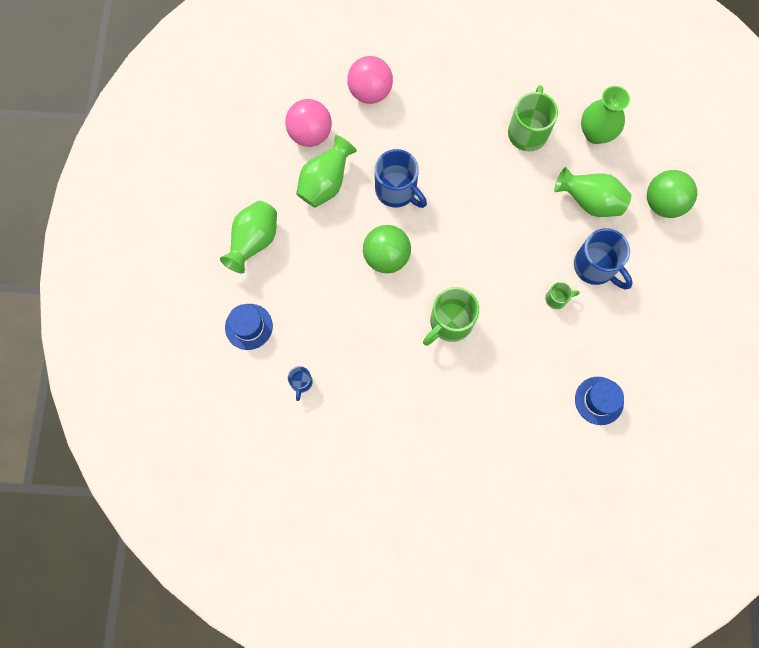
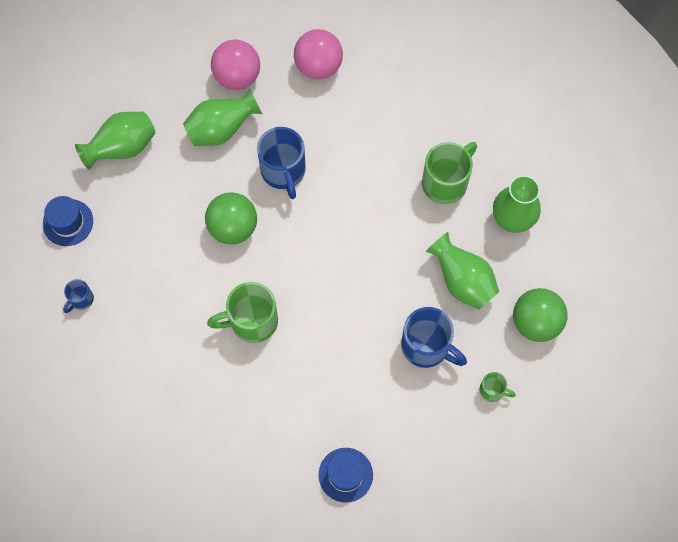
camera: 30 degrees right, 5 degrees down
green mug [545,282,579,309] -> green mug moved to [479,372,516,402]
blue mug [574,228,633,289] -> blue mug turned 45 degrees counterclockwise [401,307,467,368]

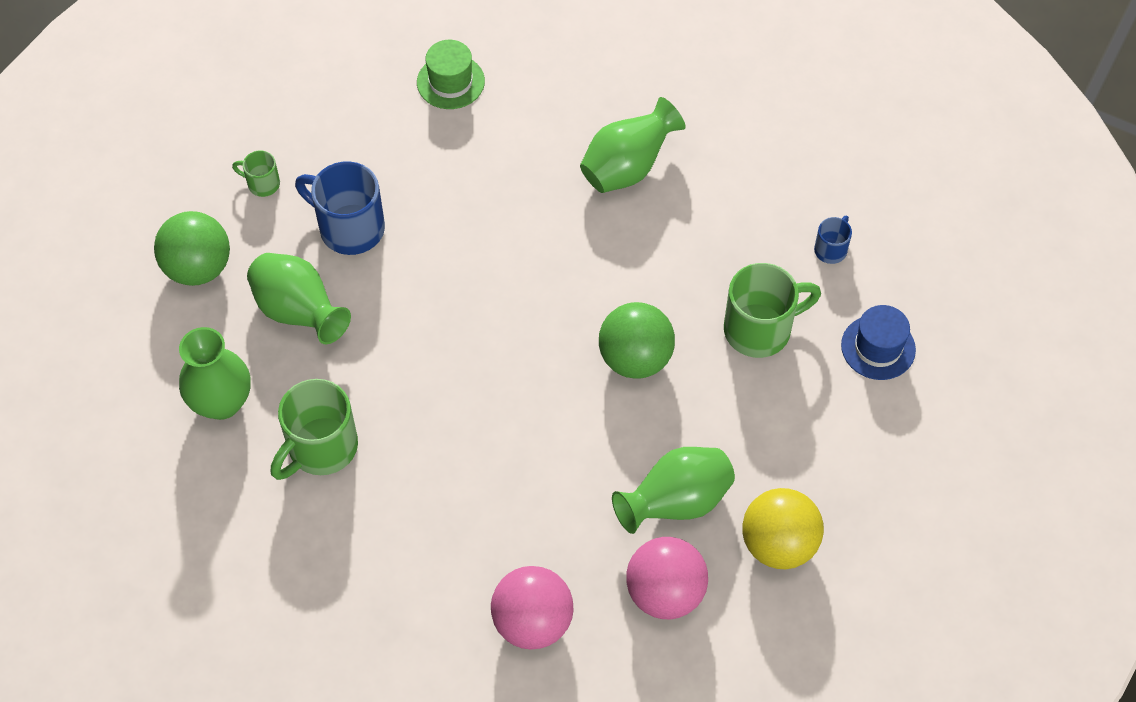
camera: 175 degrees right, 10 degrees down
green vase [75,112,155,170] -> green vase moved to [580,97,686,193]
green mug [207,282,278,343] -> green mug moved to [724,263,821,358]
blue mug [257,127,306,199] -> none
blue hat [319,448,373,503] -> green hat [417,40,485,109]
none -> yellow ball [742,488,824,569]

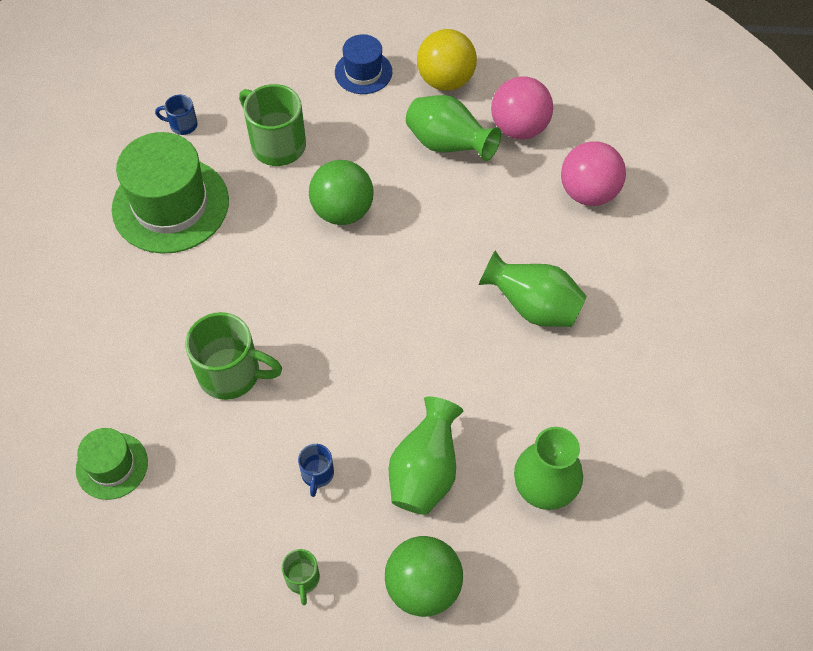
camera: 115 degrees left, 0 degrees up
green mug [271,379,358,480] -> green mug moved to [185,312,282,400]
blue mug [295,161,385,255] -> blue mug [298,444,334,497], size x0.50
green vase [580,97,686,193] -> green vase moved to [478,251,587,327]
blue hat [841,305,916,380] -> blue hat moved to [335,34,392,94]
none -> green hat [112,132,229,254]

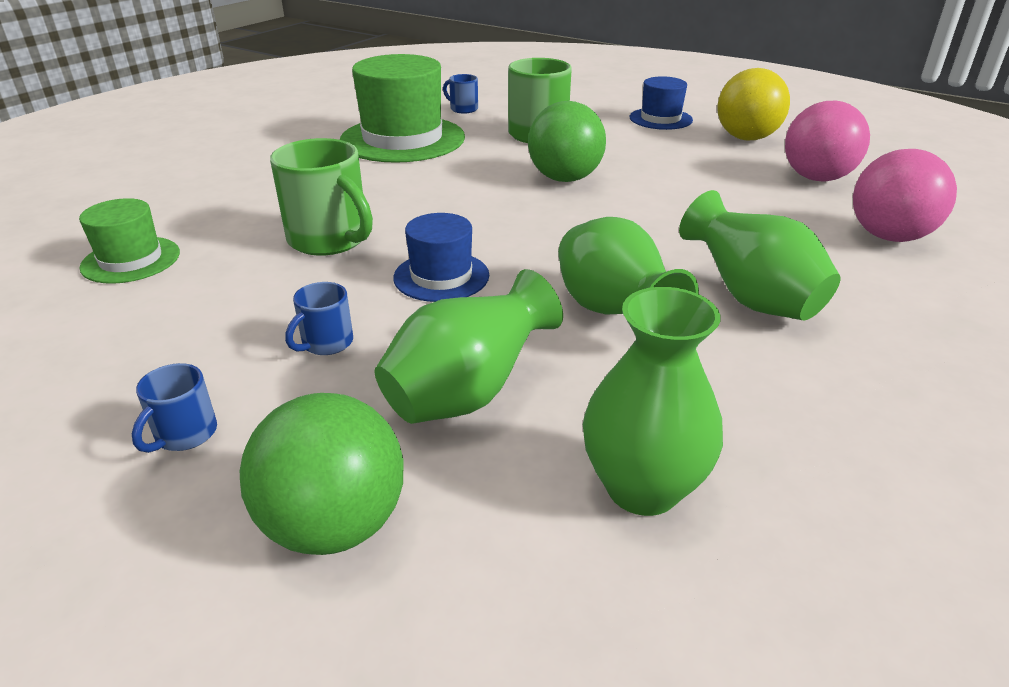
camera: 30 degrees right, 25 degrees down
green mug [282,549,320,605] -> blue mug [132,363,217,453]
green vase [406,95,501,161] -> green vase moved to [558,217,699,315]
none -> blue hat [393,213,489,302]

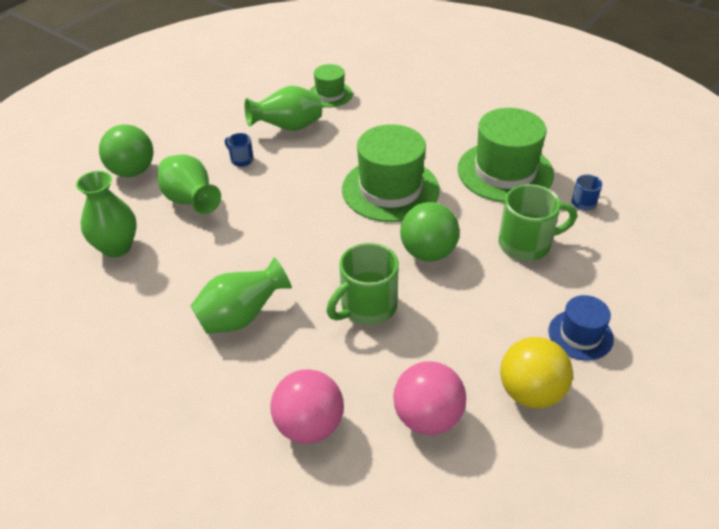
camera: 95 degrees right, 10 degrees up
blue mug [132,363,217,453] -> none
green mug [270,138,373,255] -> green mug moved to [327,243,399,325]
blue hat [393,213,489,302] -> none
green vase [558,217,699,315] -> green vase moved to [245,86,322,131]
none -> green hat [342,124,440,222]

